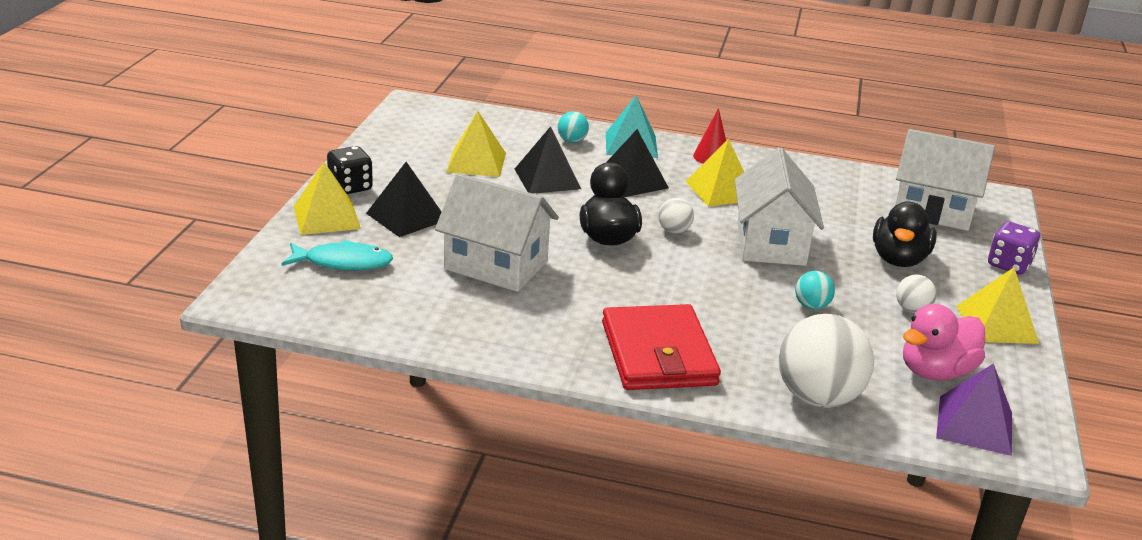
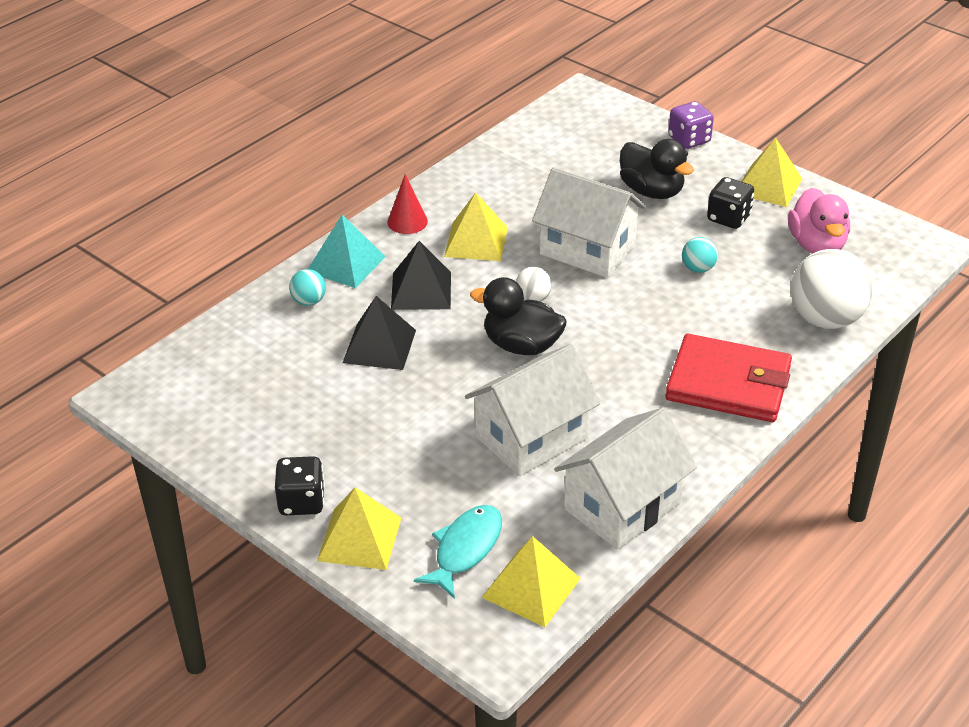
camera: 60 degrees left, 10 degrees up
black pyramid [366,162,442,237] -> none
yellow pyramid [446,111,506,177] -> yellow pyramid moved to [482,536,581,627]
white house [895,129,995,231] -> white house moved to [554,408,697,550]
white ball [896,275,936,313] -> black dice [707,177,754,229]
purple pyramid [936,363,1012,456] -> none

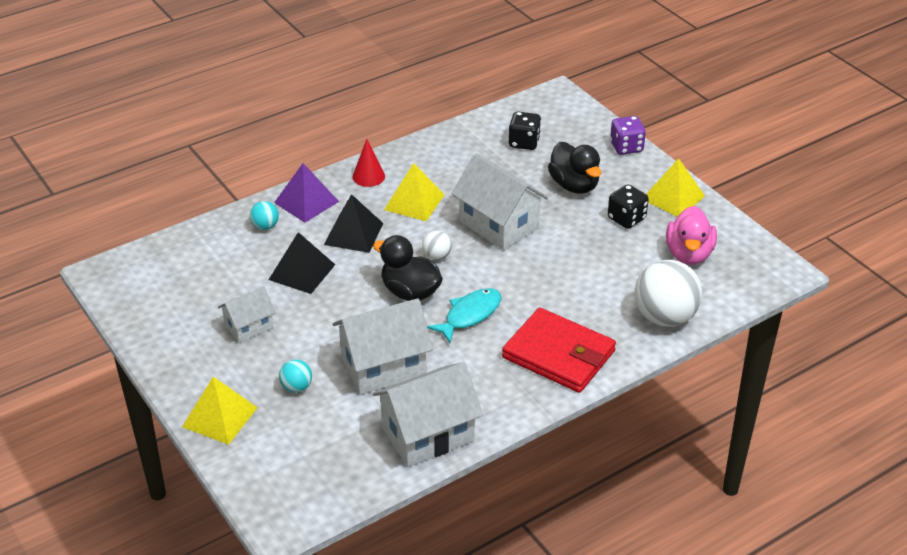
camera: 15 degrees right, 0 degrees up
black dice [275,456,325,515] -> black dice moved to [509,112,541,150]
turquoise pyramid [308,215,386,288] -> purple pyramid [274,163,339,223]
turquoise fish [414,505,502,599] -> turquoise fish moved to [427,288,501,343]
yellow pyramid [482,536,581,627] -> none
turquoise ball [682,237,718,273] -> turquoise ball moved to [279,360,312,393]
none -> white house [218,287,276,343]

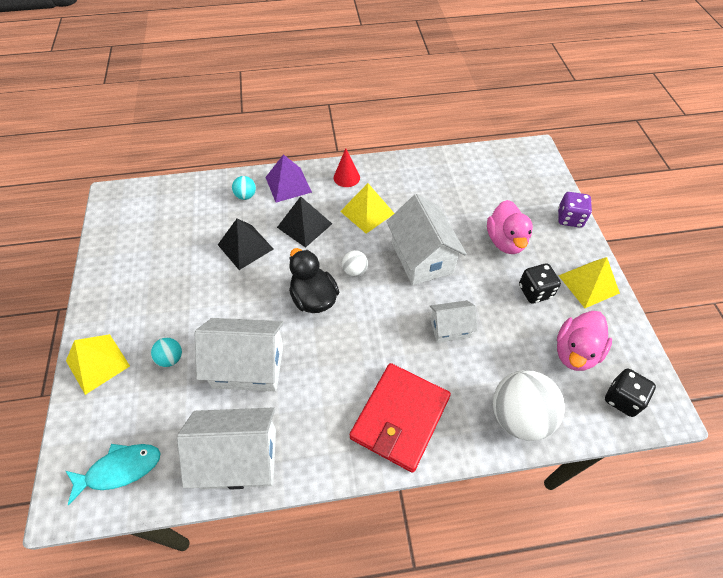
camera: 25 degrees right, 15 degrees up
white house [218,287,276,343] -> white house moved to [430,300,477,343]
turquoise fish [427,288,501,343] -> turquoise fish moved to [66,444,160,505]
red wallet [502,308,616,393] -> red wallet turned 60 degrees clockwise [350,363,451,473]
black dice [509,112,541,150] -> black dice moved to [605,369,656,417]
black duck [548,142,601,194] -> pink duck [487,200,533,254]

